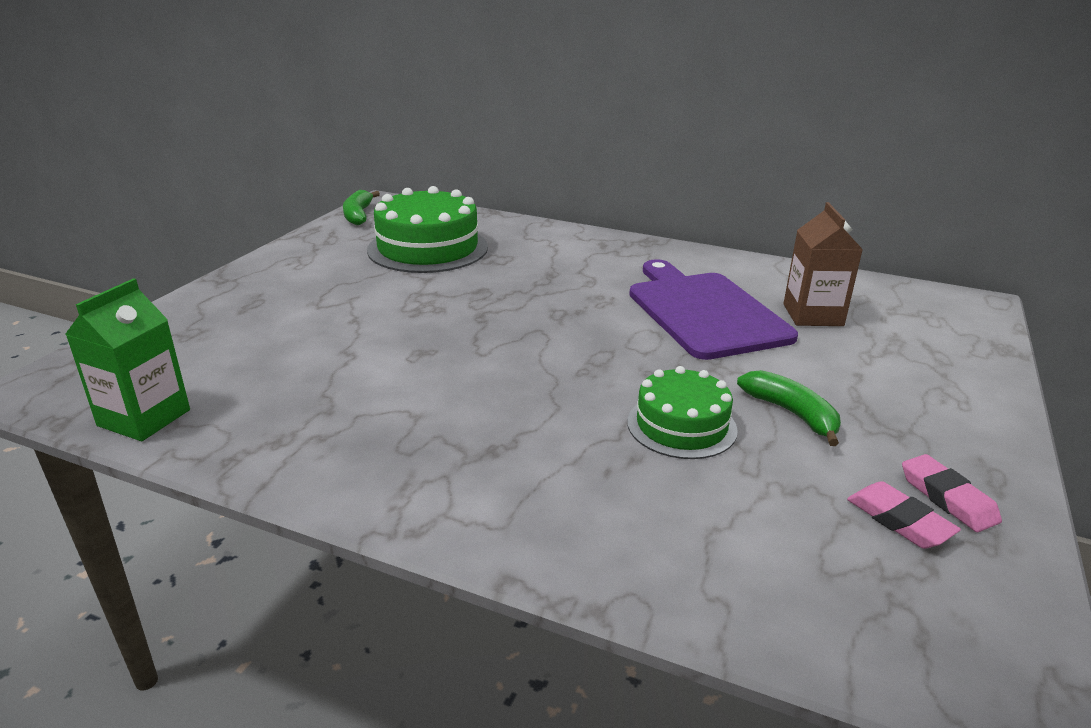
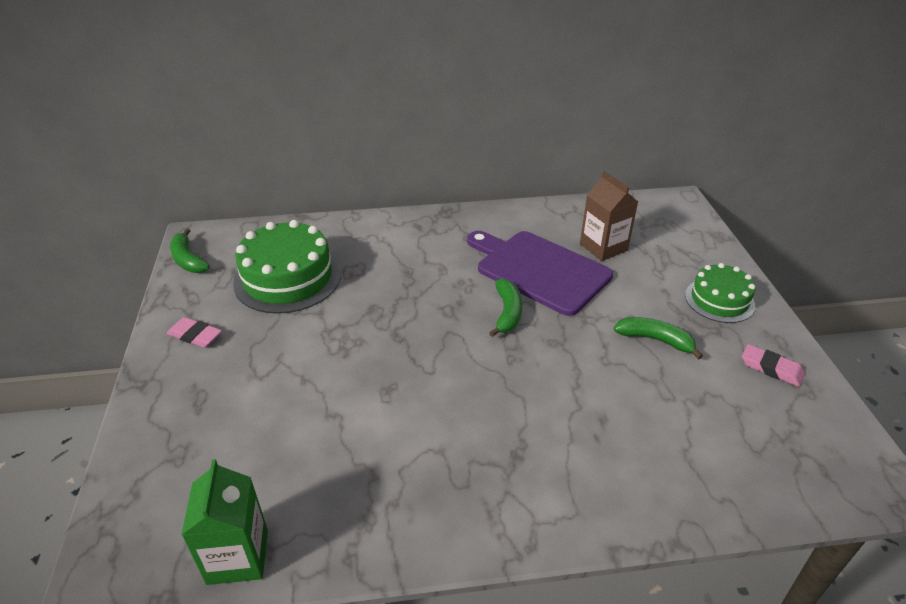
camera: 30 degrees left, 10 degrees up
green cake [627,366,738,459] -> green cake moved to [685,263,756,323]
pink eraser [847,481,961,549] -> pink eraser moved to [167,317,222,348]
none -> green banana [489,279,523,337]

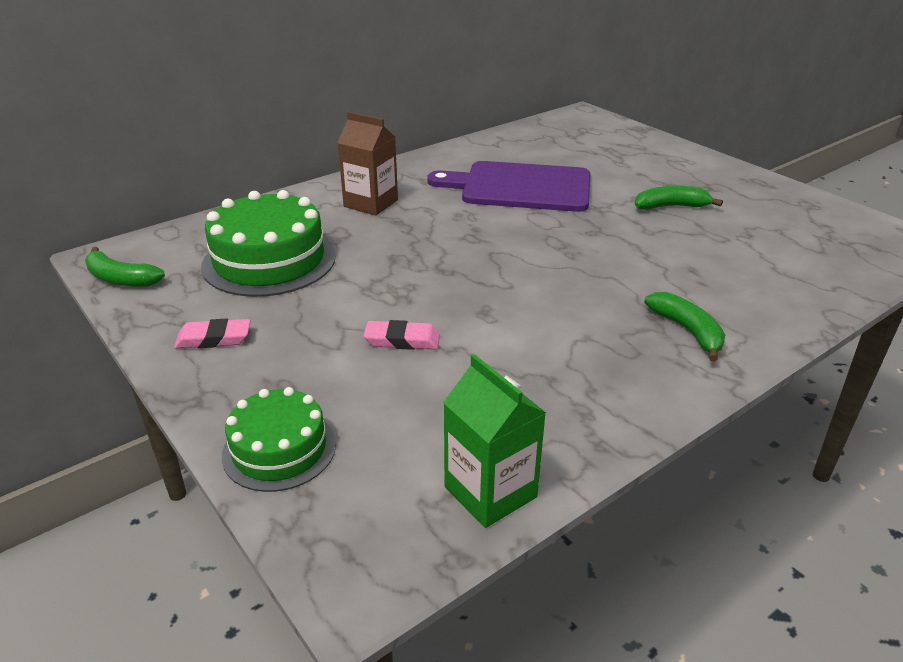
camera: 30 degrees left, 5 degrees down
green banana [489,279,523,337] -> green banana moved to [644,292,725,362]
brown carton [580,171,638,261] -> brown carton moved to [338,112,398,215]
green cake [685,263,756,323] -> green cake moved to [222,387,336,492]
pink eraser [742,344,805,387] -> pink eraser moved to [363,320,440,350]

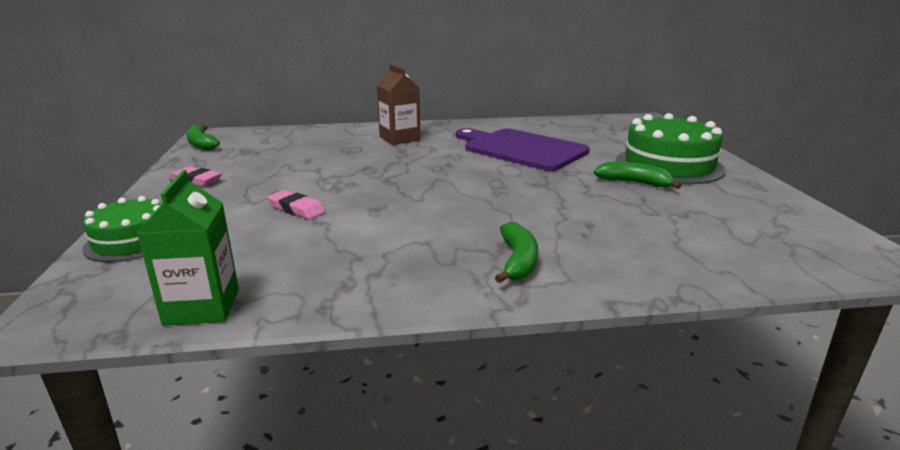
camera: 30 degrees right, 10 degrees down
green cake [201,190,336,297] -> green cake moved to [616,113,726,184]

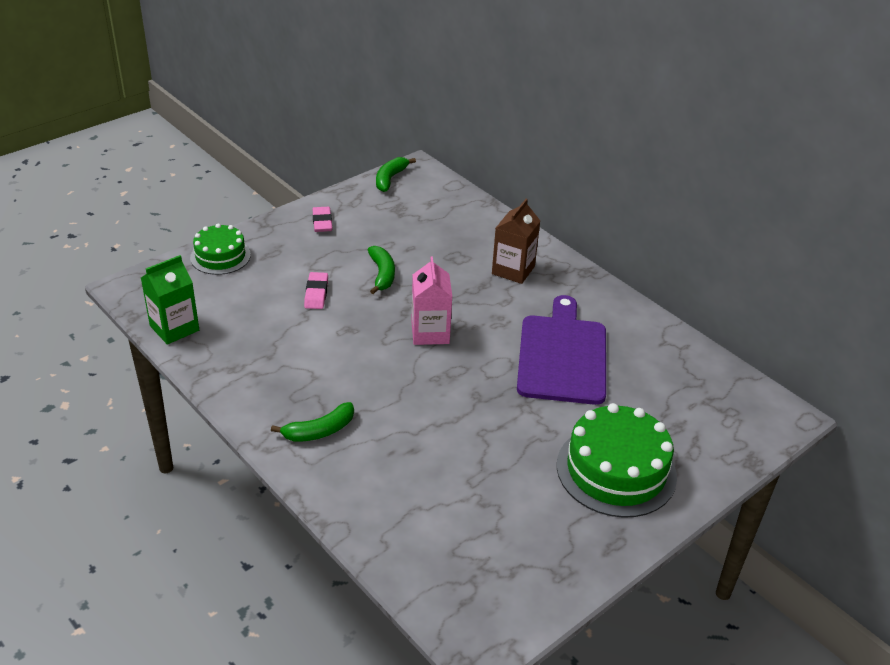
camera: 55 degrees right, 15 degrees up
green banana [594,162,682,189] -> green banana moved to [368,246,395,294]
none -> pink carton [411,256,452,345]

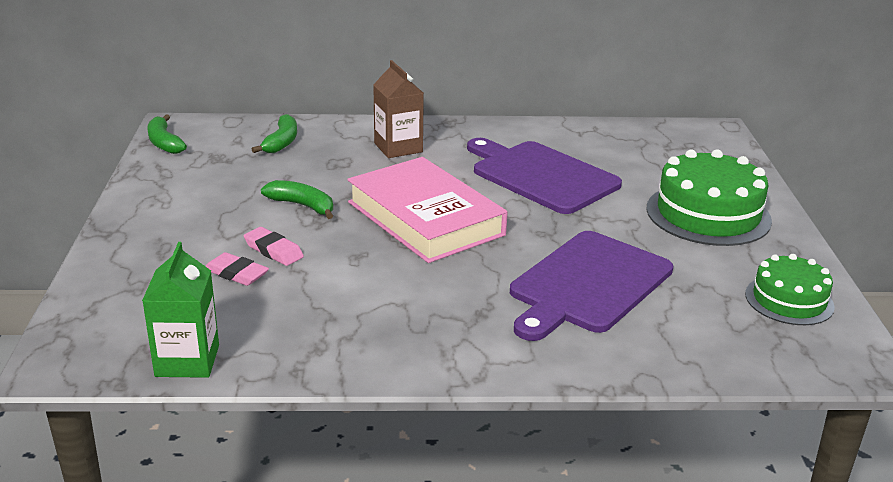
camera: 50 degrees left, 10 degrees down
green cake [190,223,251,275] -> green cake moved to [745,254,835,325]
green banana [271,402,354,442] -> green banana moved to [252,114,297,153]
pink eraser [312,207,333,232] -> pink eraser moved to [206,252,269,286]
pink carton [411,256,452,345] -> pink book [347,157,507,263]
none -> purple cutting board [510,231,673,341]

